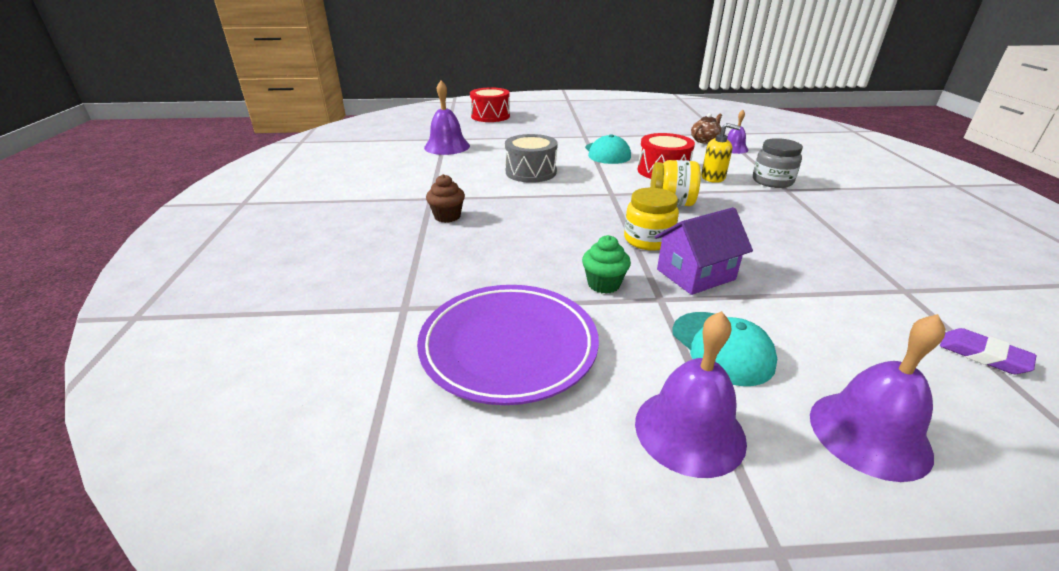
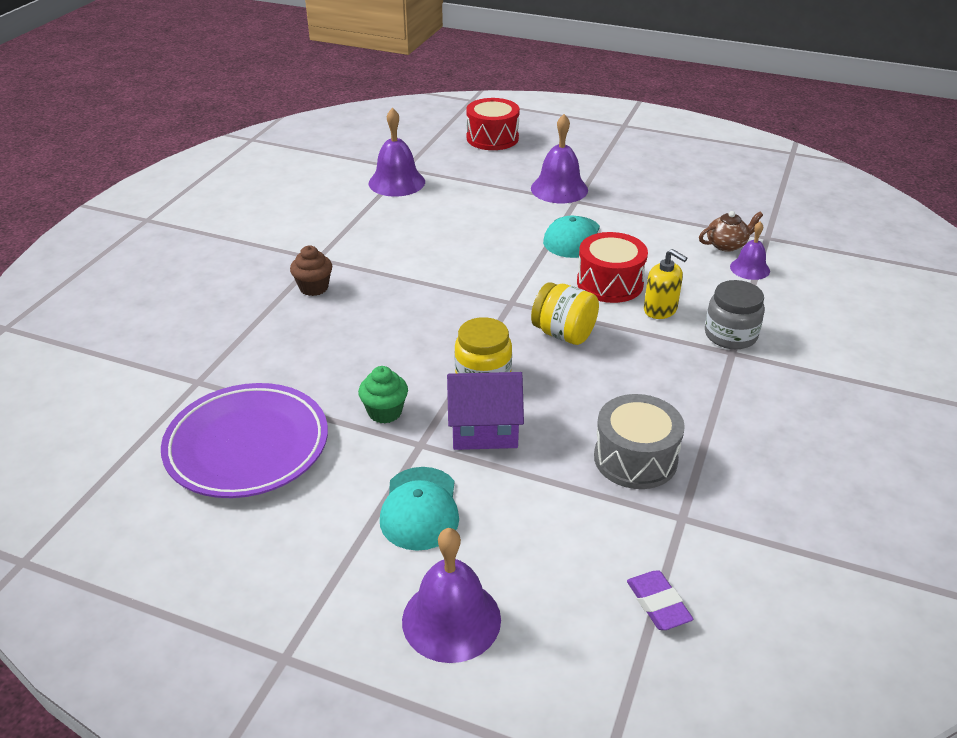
camera: 25 degrees right, 5 degrees up
grey drum [505,134,558,183] -> grey drum moved to [594,394,685,489]
purple bell [635,311,747,478] -> purple bell moved to [531,114,588,203]

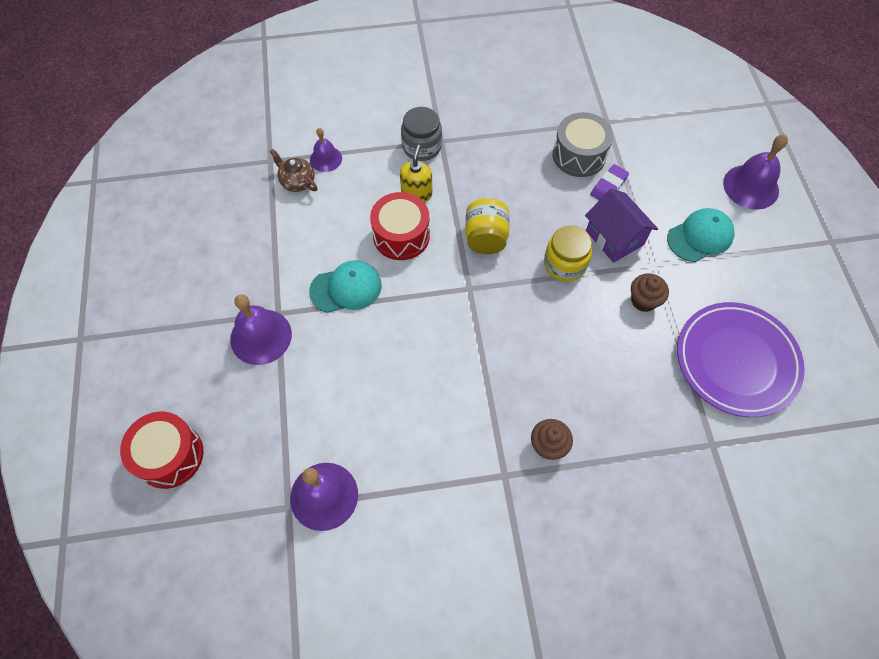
camera: 120 degrees left, 25 degrees up
green cupcake [358,366,408,424] -> brown cupcake [631,273,669,312]
purple eraser [627,570,693,630] -> purple eraser moved to [591,164,629,200]

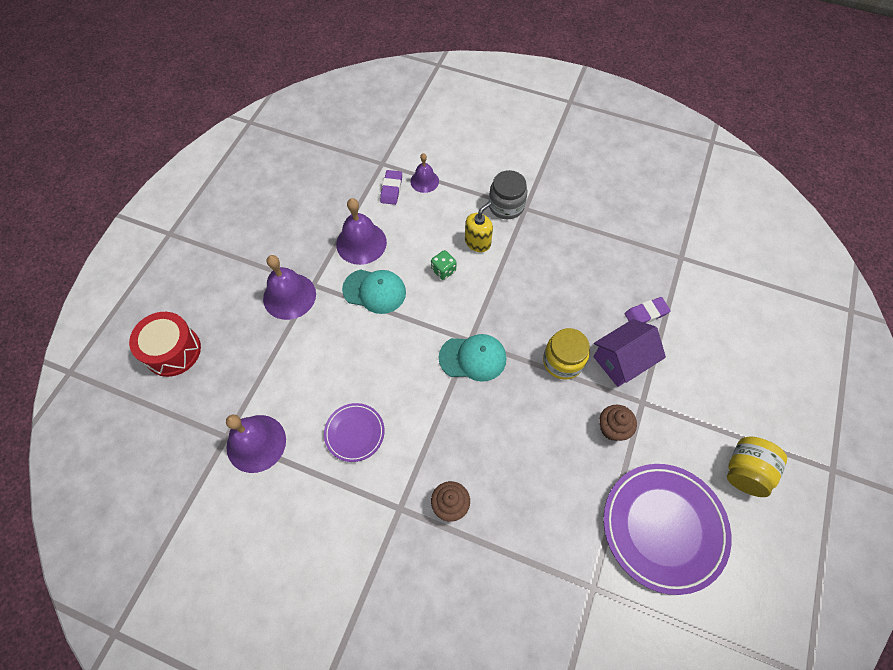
camera: 30 degrees right, 0 degrees up
brown teapot [270,149,318,192] -> purple eraser [380,170,402,205]
red drum [370,192,430,260] -> green dice [431,250,456,280]
yellow jar [465,198,510,254] -> yellow jar moved to [727,437,787,497]
grey drum [553,112,613,177] -> none
purple house [585,189,658,263] -> purple house turned 60 degrees clockwise [594,319,666,387]
turquoise cap [667,208,735,262] -> turquoise cap moved to [439,334,507,382]
purple bell [723,134,788,210] -> purple bell moved to [336,198,387,265]
none -> purple plate [324,403,384,462]

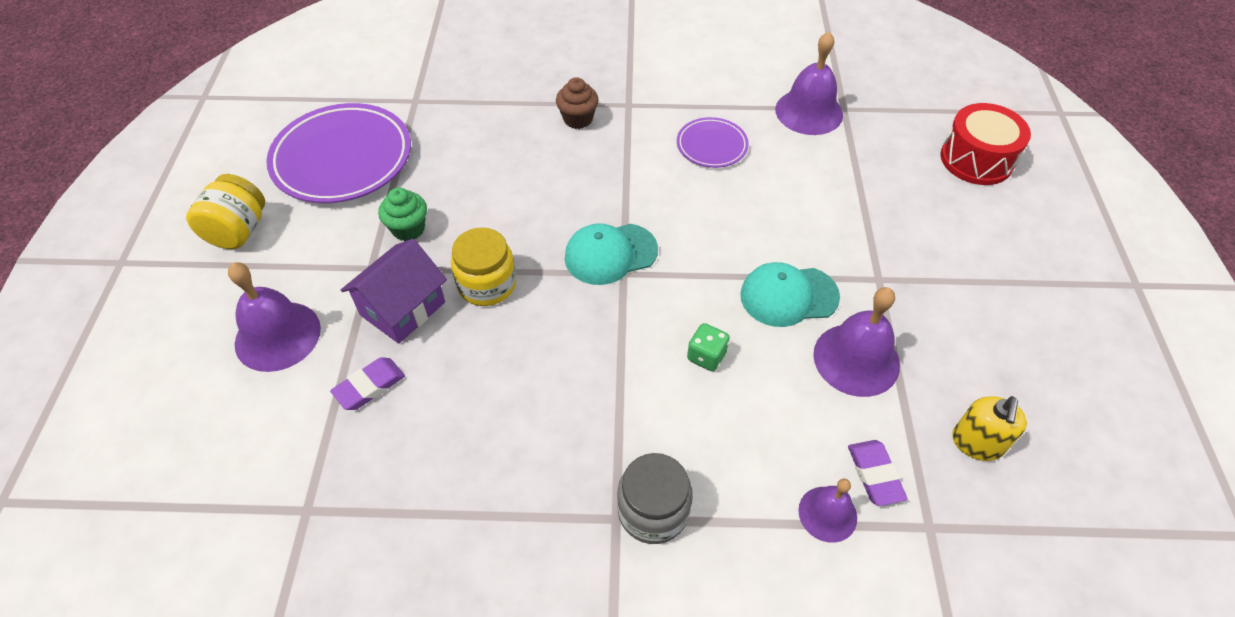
camera: 160 degrees right, 10 degrees down
purple bell [263,255,316,320] -> purple bell moved to [228,262,321,372]
yellow soap dispenser [465,202,493,252] -> yellow soap dispenser moved to [952,396,1027,461]
brown cupcake [599,404,637,441] -> green cupcake [378,188,427,241]

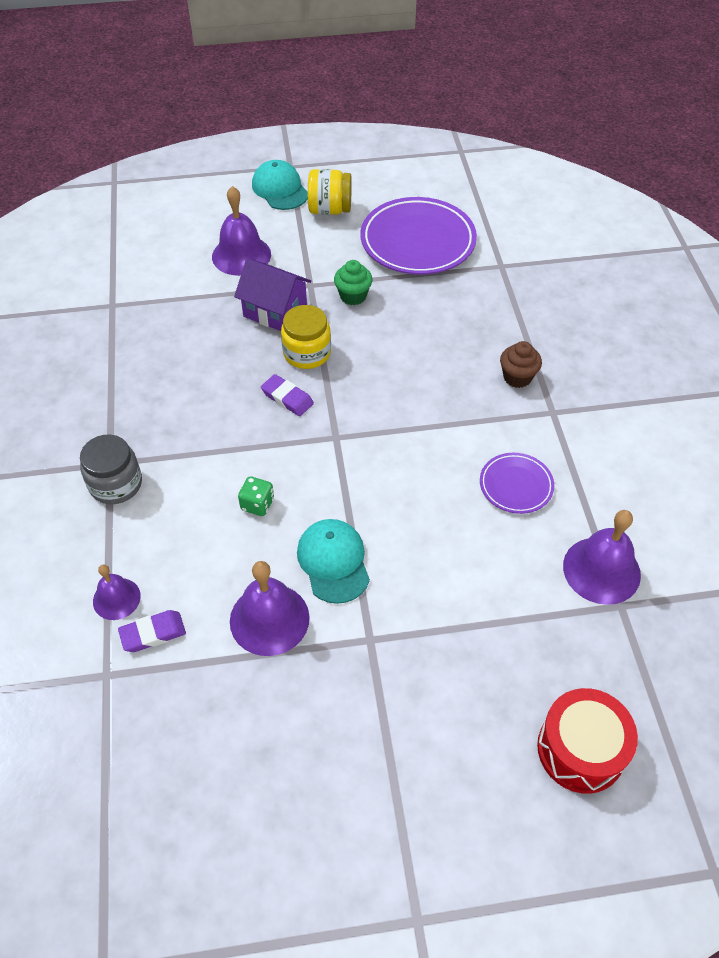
camera: 80 degrees right, 0 degrees up
purple eraser [330,357,405,410] -> purple eraser moved to [261,374,314,416]
turquoise cap [565,223,658,285] -> turquoise cap moved to [252,160,308,210]
yellow soap dispenser [952,396,1027,461] -> none

